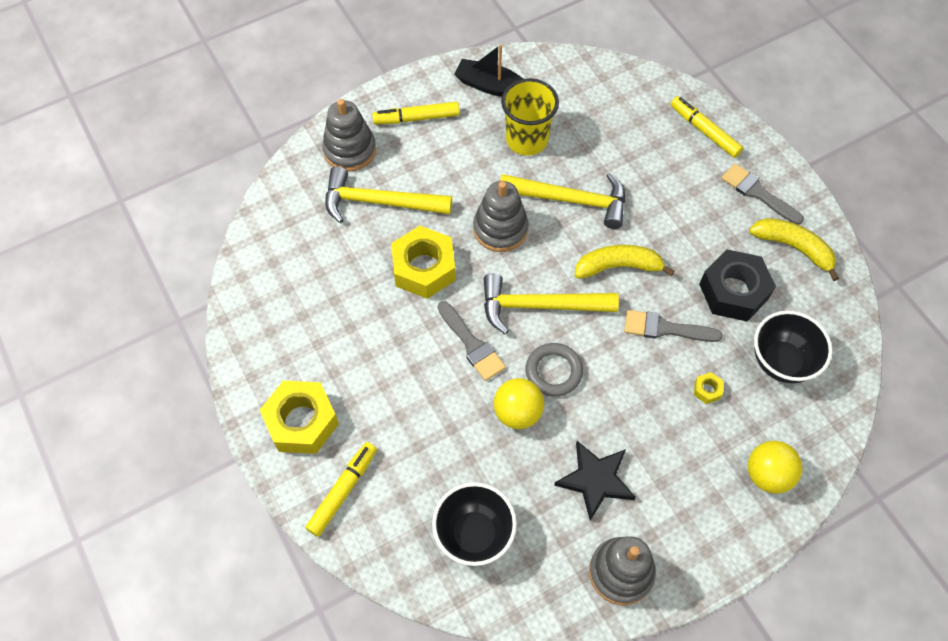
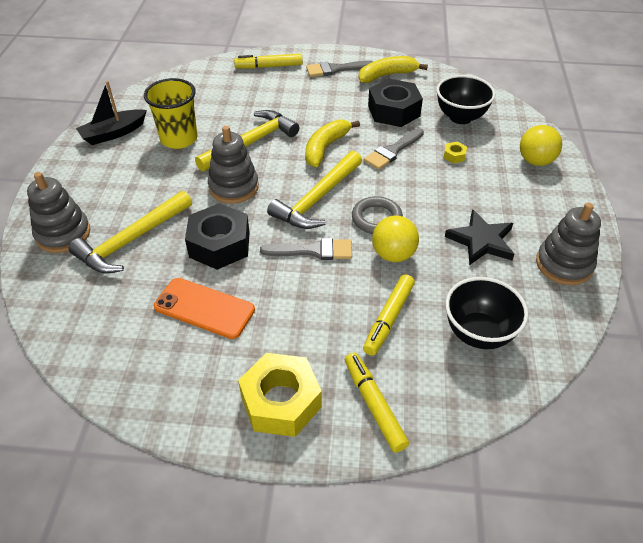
camera: 55 degrees left, 15 degrees down
yellow marker [372,102,460,125] -> yellow marker moved to [363,274,415,356]
yellow nut [391,226,456,299] -> black nut [185,203,250,270]
none -> orange phone [154,278,255,339]

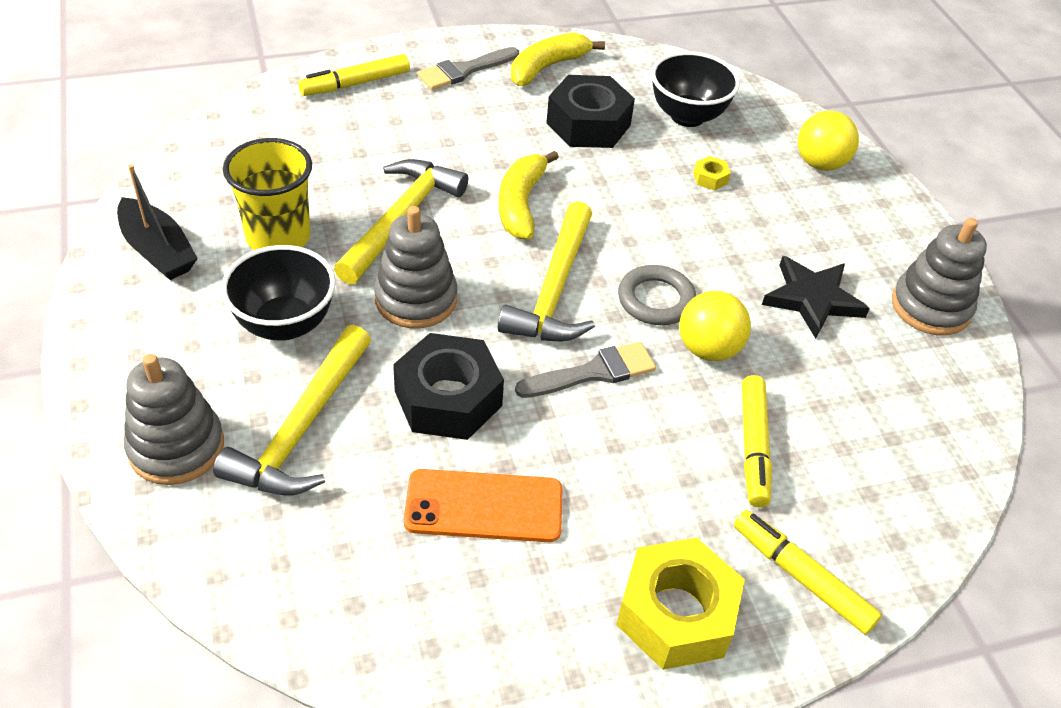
camera: 25 degrees left, 0 degrees up
black boat [76,81,147,145] -> black boat turned 75 degrees counterclockwise [117,164,198,280]
grey brush [364,128,424,170] -> none
black bowl [445,277,528,349] -> black bowl moved to [221,245,336,340]

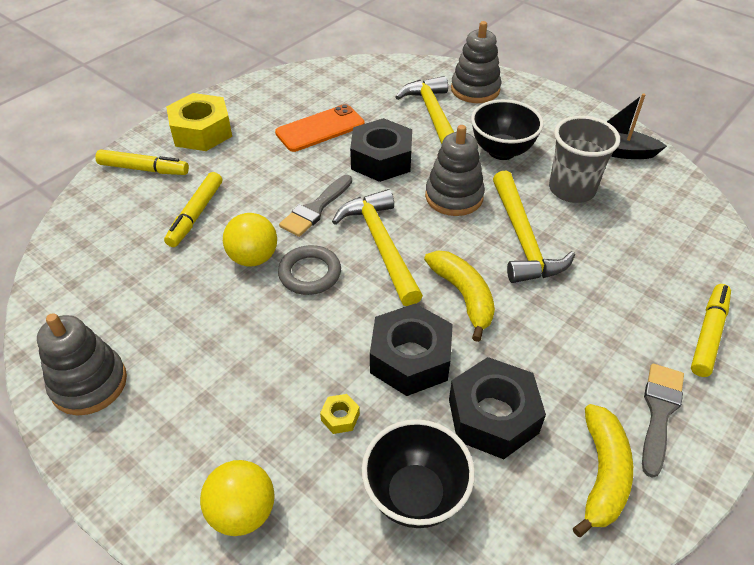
camera: 150 degrees right, 0 degrees up
yellow cup [223,138,312,250] -> grey cup [549,116,620,203]
yellow marker [742,375,772,507] -> yellow marker turned 135 degrees counterclockwise [164,172,222,247]
black star [762,256,870,339] -> none
none -> black nut [370,303,453,396]

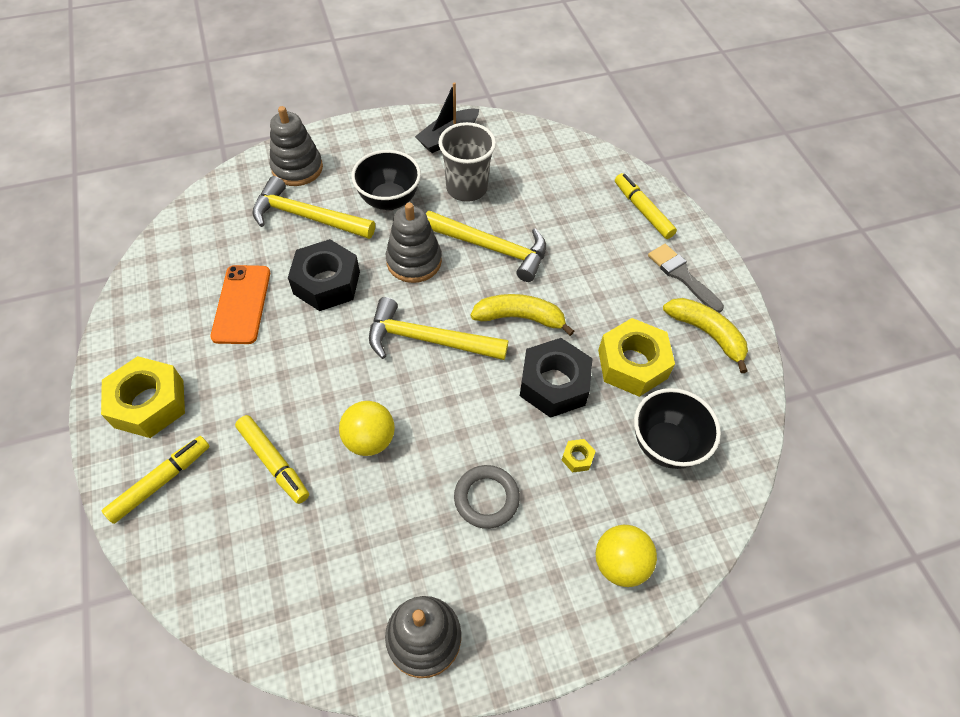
camera: 60 degrees left, 10 degrees up
grey ring [278,245,341,295] -> grey ring moved to [454,465,520,529]
grey brush [279,175,352,237] -> none
black nut [449,357,546,459] -> yellow nut [598,318,675,397]

